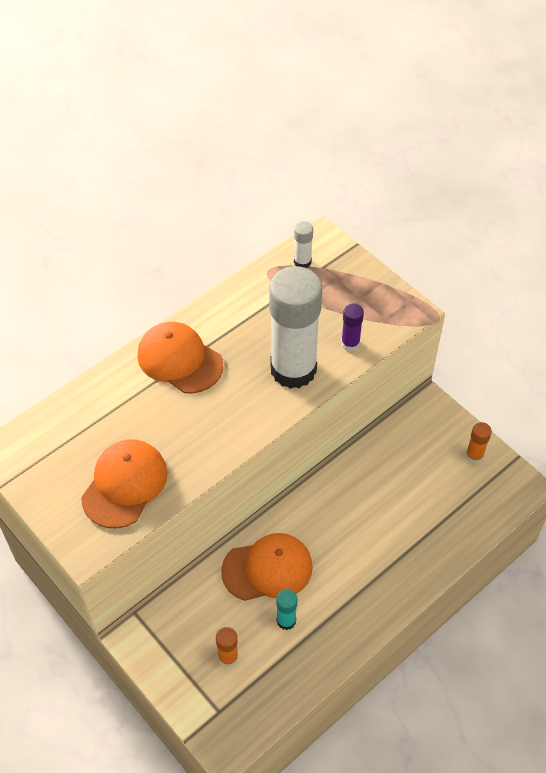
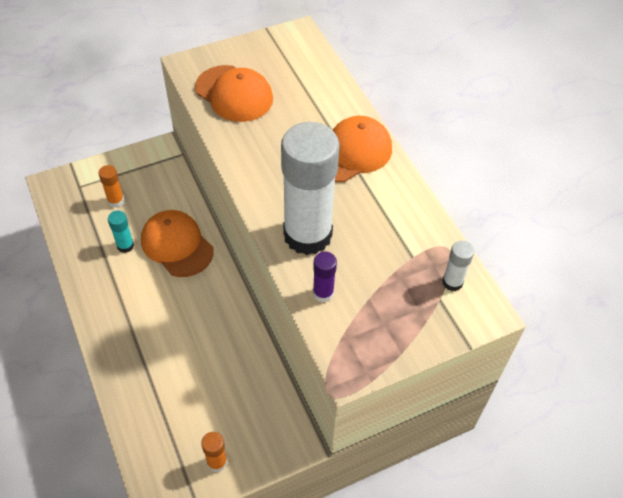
camera: 105 degrees right, 0 degrees up
orange cap [221,533,313,601] -> orange cap turned 135 degrees clockwise [141,210,214,277]

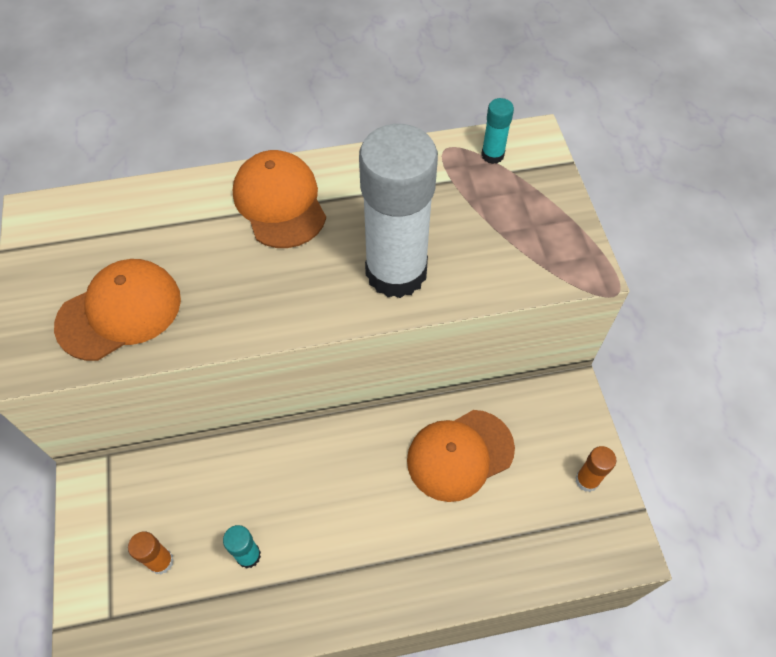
camera: 75 degrees left, 5 degrees up
orange cap [141,210,214,277] -> orange cap moved to [407,410,515,502]
purple glue stick [313,252,337,302] -> none
white glue stick [442,241,474,291] -> turquoise glue stick [481,98,514,164]

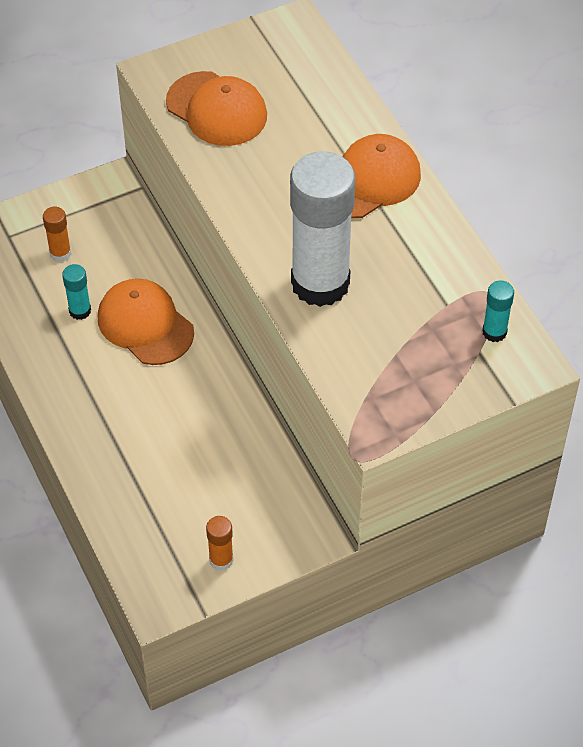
camera: 75 degrees right, 5 degrees down
orange cap [407,410,515,502] -> orange cap moved to [98,279,194,365]

